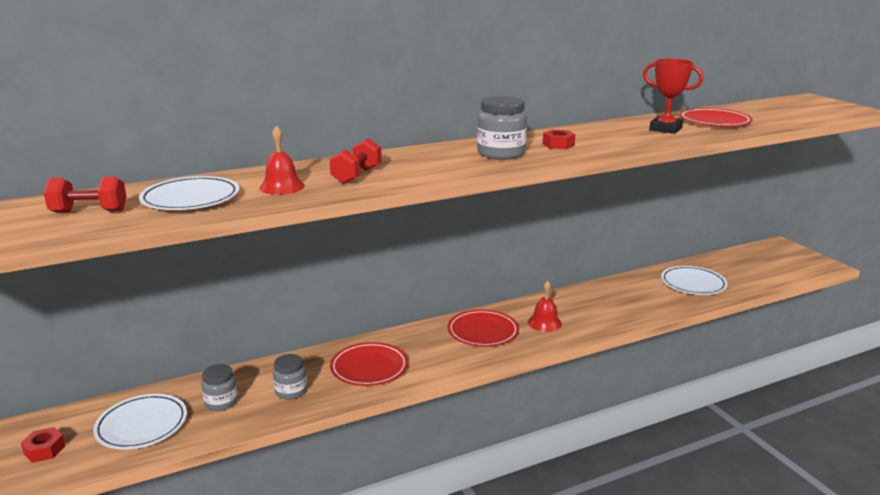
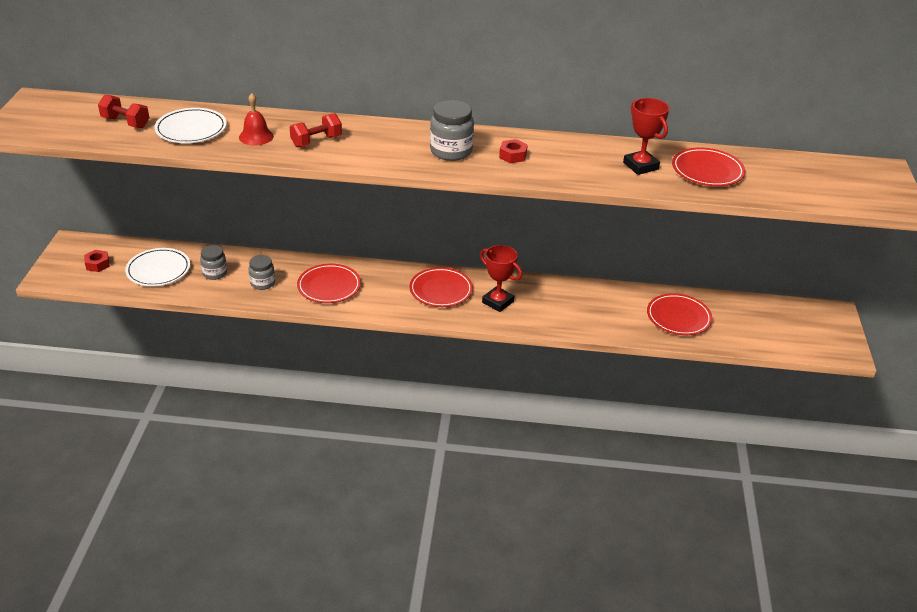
camera: 30 degrees right, 15 degrees up
red bell [528,280,562,332] -> red trophy [480,245,522,312]
white plate [661,266,728,295] -> red plate [647,293,712,335]

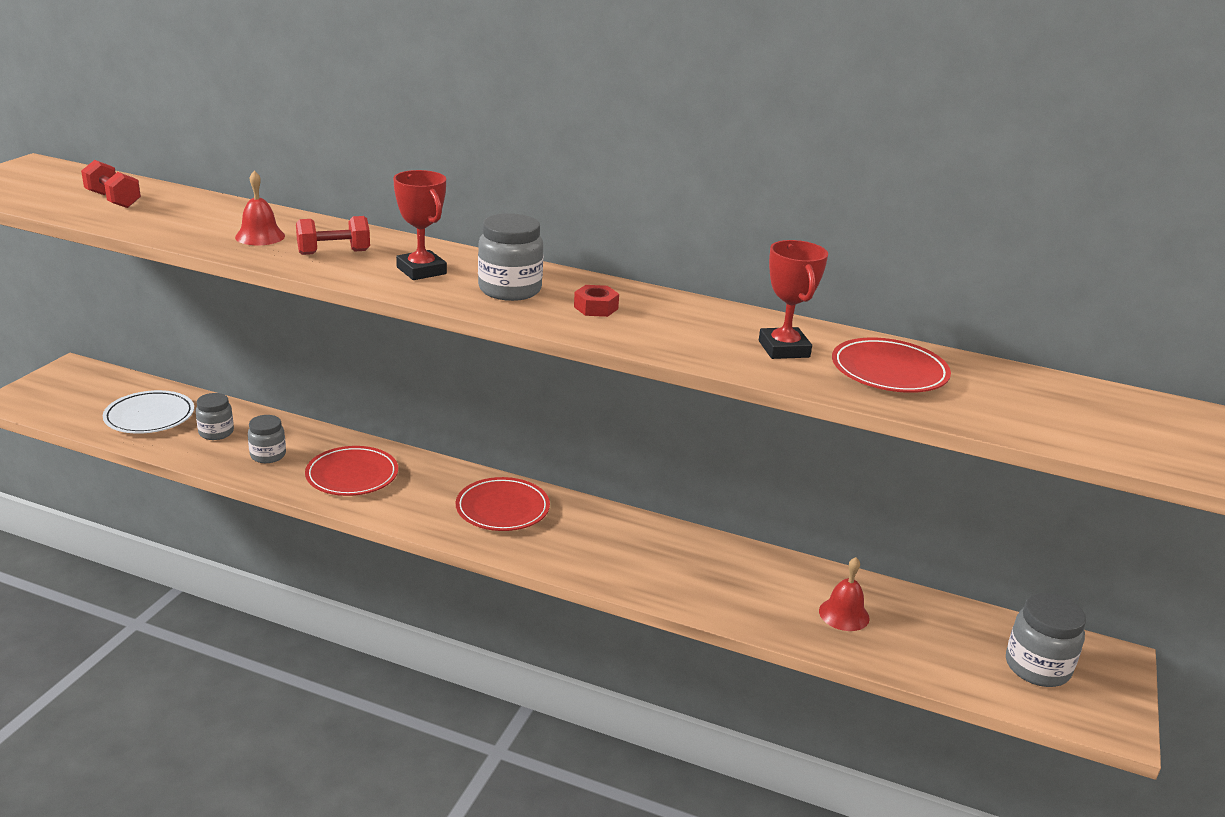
camera: 15 degrees right, 10 degrees down
red nut [84,250,110,272] -> none
white plate [154,108,227,143] -> none
red trophy [480,245,522,312] -> red trophy moved to [393,170,447,280]
red plate [647,293,712,335] -> red bell [819,557,870,631]
none -> grey jar [1006,593,1086,687]

